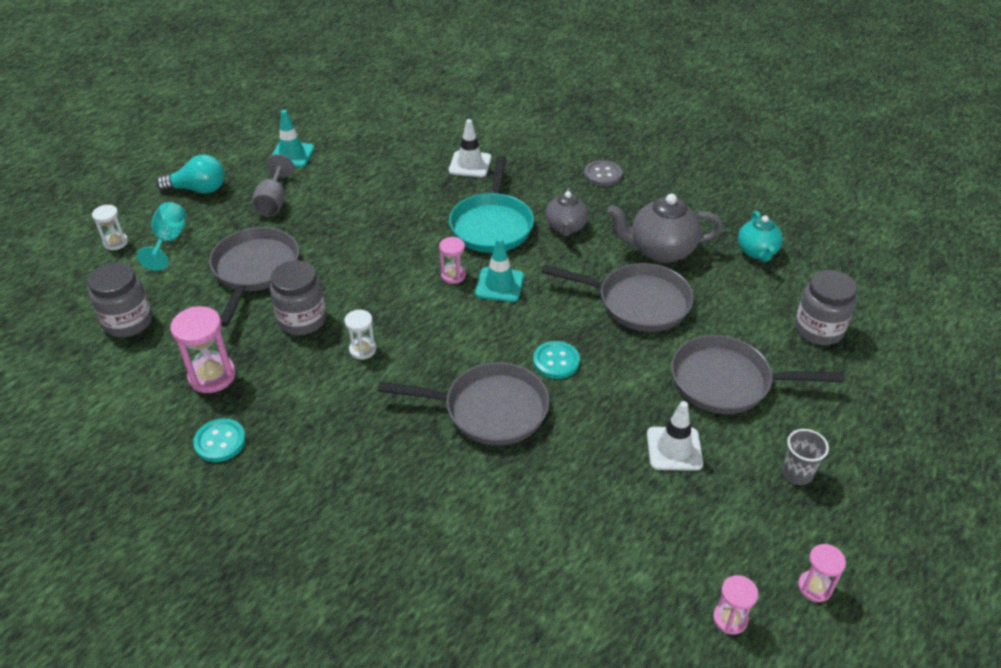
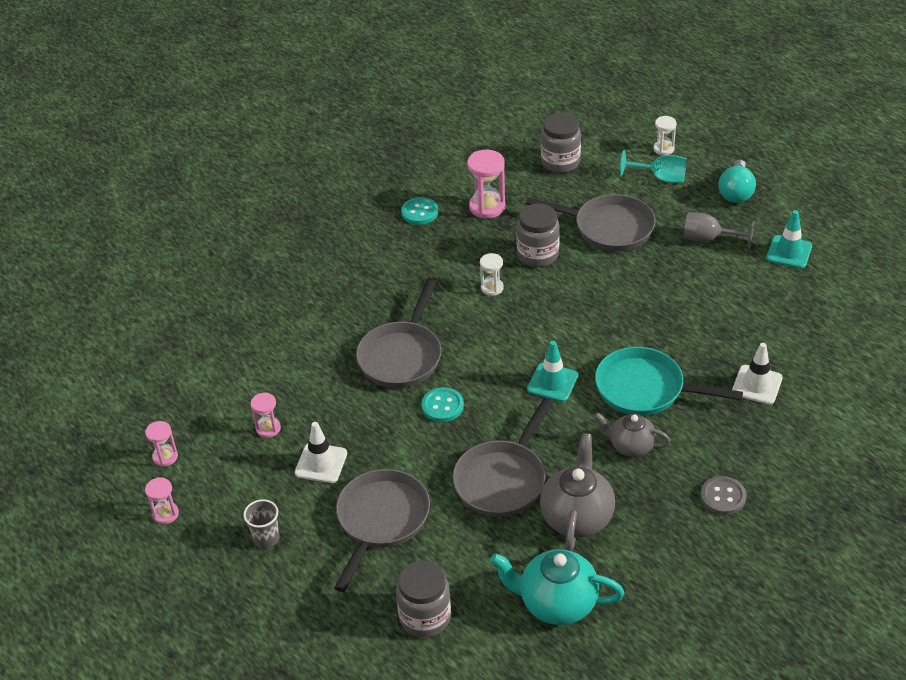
camera: 105 degrees right, 0 degrees up
pink hourglass [439,237,466,284] -> pink hourglass moved to [251,392,281,438]
turquoise teapot [738,211,783,262] -> turquoise teapot [490,549,624,625], size x1.56

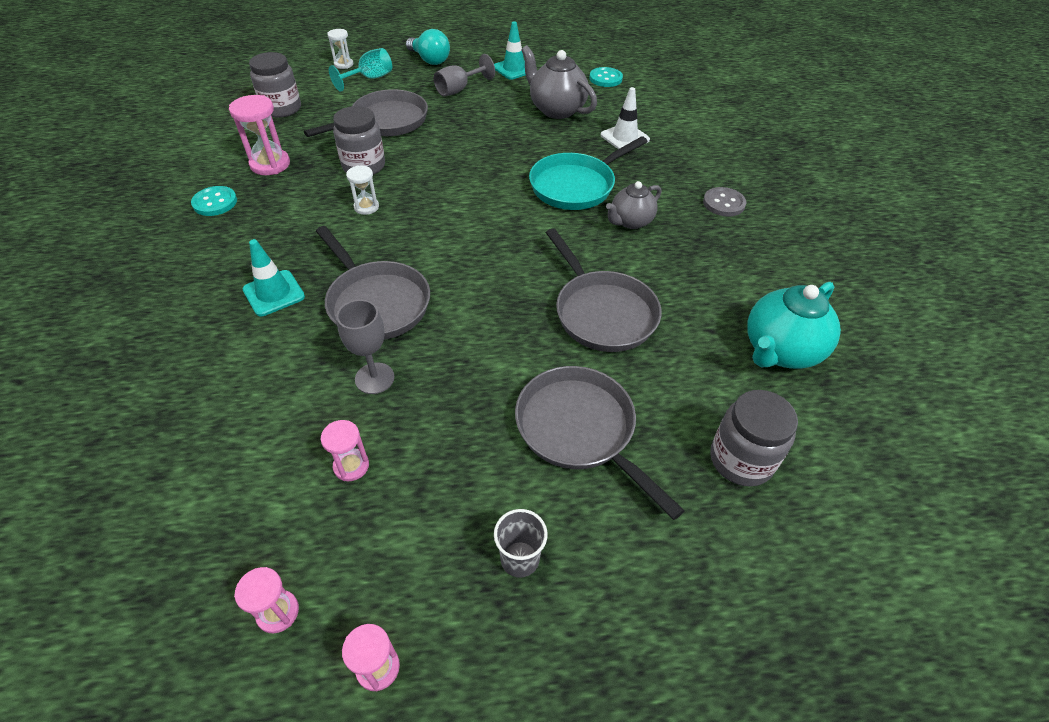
camera: 60 degrees left, 5 degrees up
white traffic cone [295,422,347,483] -> none
turquoise button [422,387,464,422] -> turquoise button moved to [589,67,623,87]
turquoise traffic cone [527,341,579,402] -> turquoise traffic cone moved to [243,239,305,316]
grey teapot [540,433,615,551] -> grey teapot moved to [521,45,597,119]
none -> grey goblet [336,300,394,394]

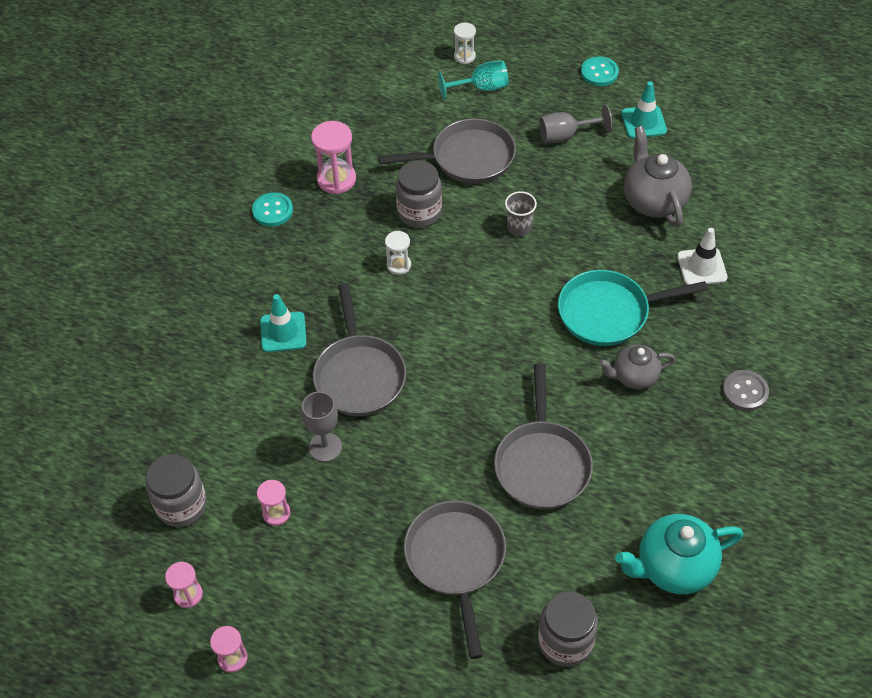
camera: 30 degrees right, 5 degrees up
grey jar [249,52,301,118] -> grey jar moved to [146,454,207,527]
turquoise light bulb [406,29,450,65] -> none
grey cup [494,509,548,578] -> grey cup moved to [505,191,537,236]
turquoise button [589,67,623,87] -> turquoise button moved to [581,56,619,86]

